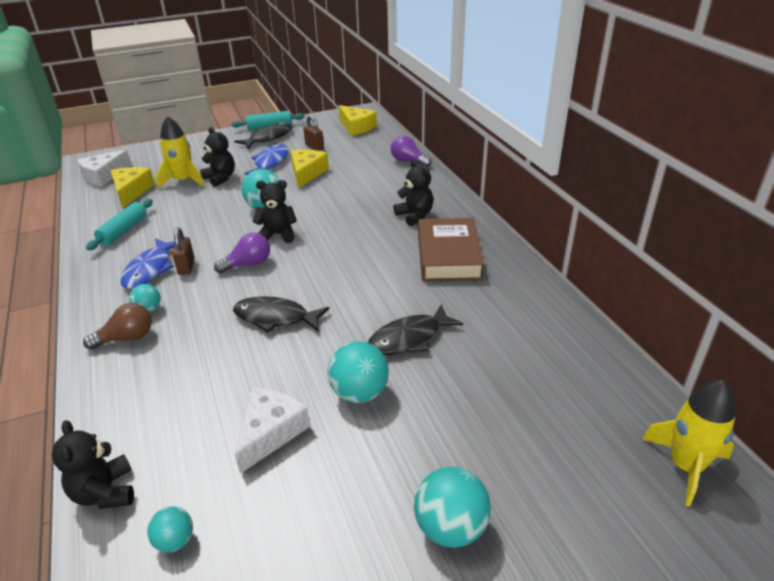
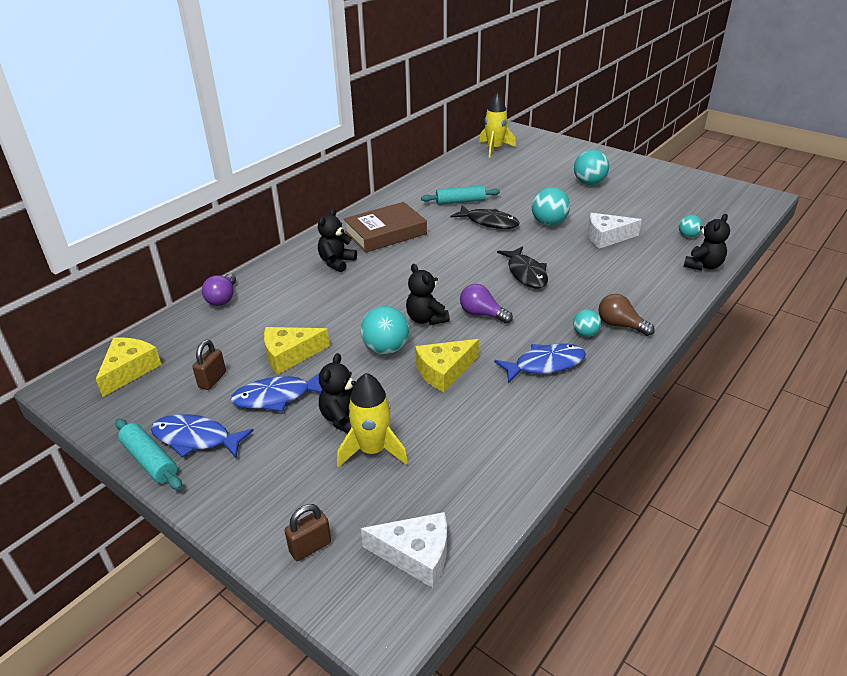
camera: 120 degrees left, 0 degrees up
turquoise rolling pin [86,199,153,250] -> turquoise rolling pin moved to [421,185,500,205]
yellow cheese [111,167,155,208] -> yellow cheese moved to [415,339,479,392]
brown padlock [172,228,195,275] -> brown padlock moved to [284,504,331,561]
black fish [234,122,293,149] -> blue fish [151,414,254,458]

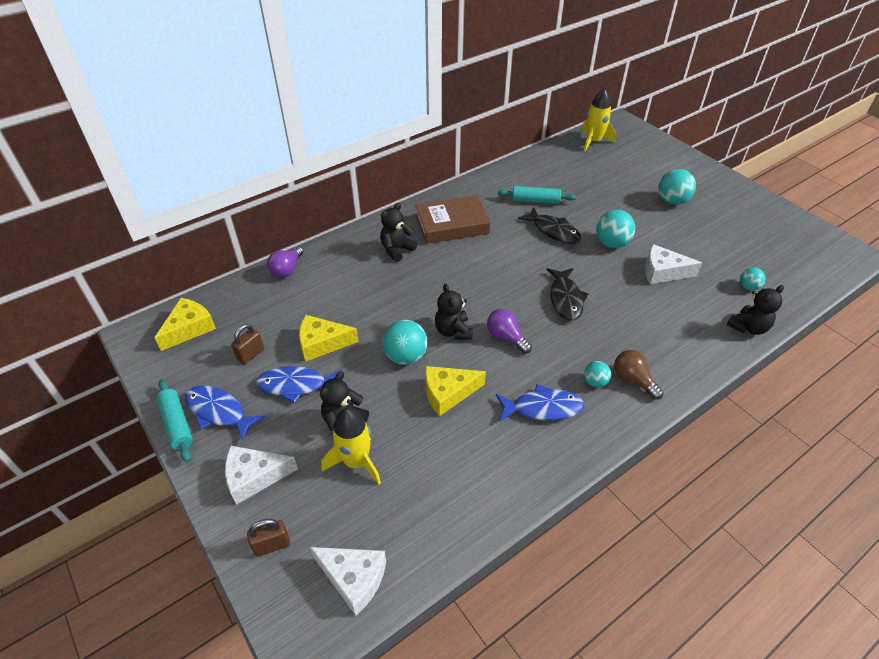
camera: 15 degrees right, 10 degrees up
none -> white cheese [225,446,298,505]

